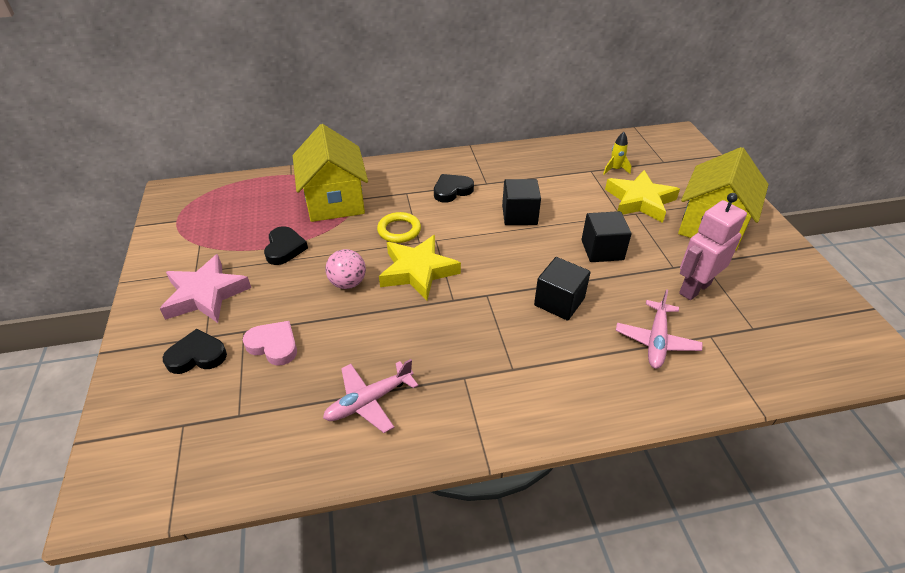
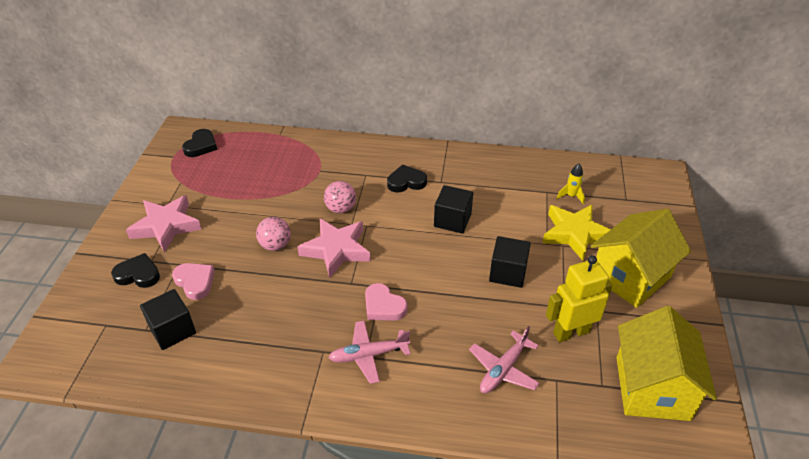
camera: 20 degrees right, 0 degrees up
black heart [264,226,308,265] -> black heart moved to [182,129,217,157]
yellow house [293,124,368,222] -> yellow house moved to [616,306,717,421]
pink plane [323,359,418,433] -> pink plane moved to [329,320,411,384]
yellow ring [377,212,421,243] -> pink ball [324,181,356,213]
yellow star [379,235,461,301] -> pink star [298,218,371,278]
black cube [534,257,591,321] -> black cube moved to [140,289,196,350]
pink robot [679,193,747,300] -> yellow robot [546,255,612,342]
none -> pink heart [365,283,407,321]

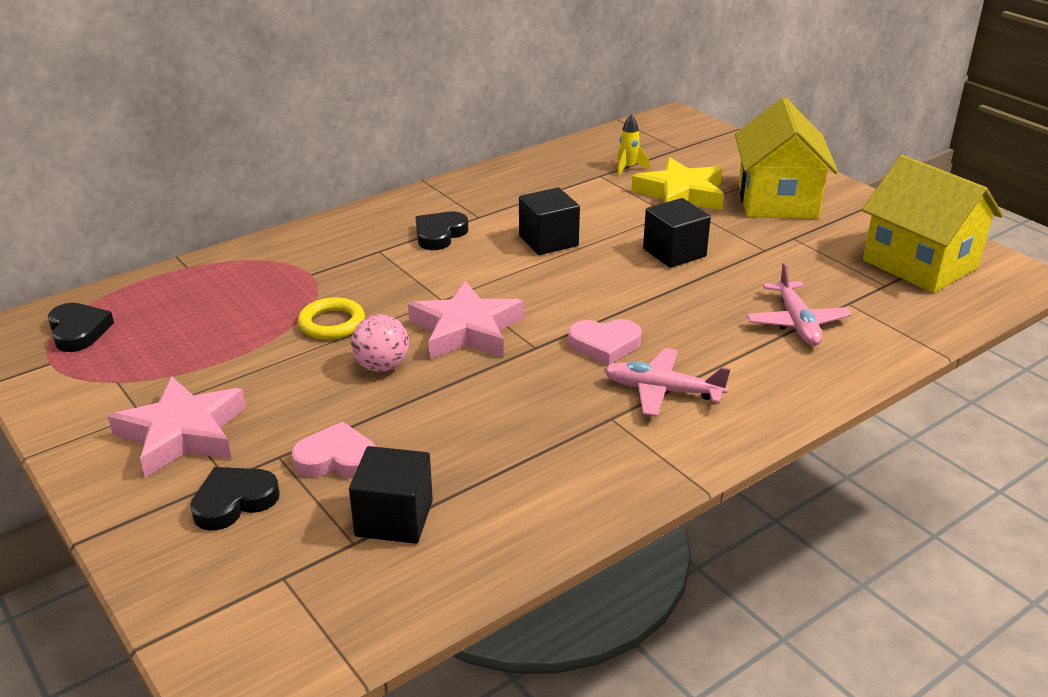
camera: 45 degrees left, 10 degrees down
pink ball [324,181,356,213] -> none
pink plane [329,320,411,384] -> pink plane turned 75 degrees clockwise [604,348,730,417]
yellow robot [546,255,612,342] -> none
none -> yellow ring [298,297,365,340]

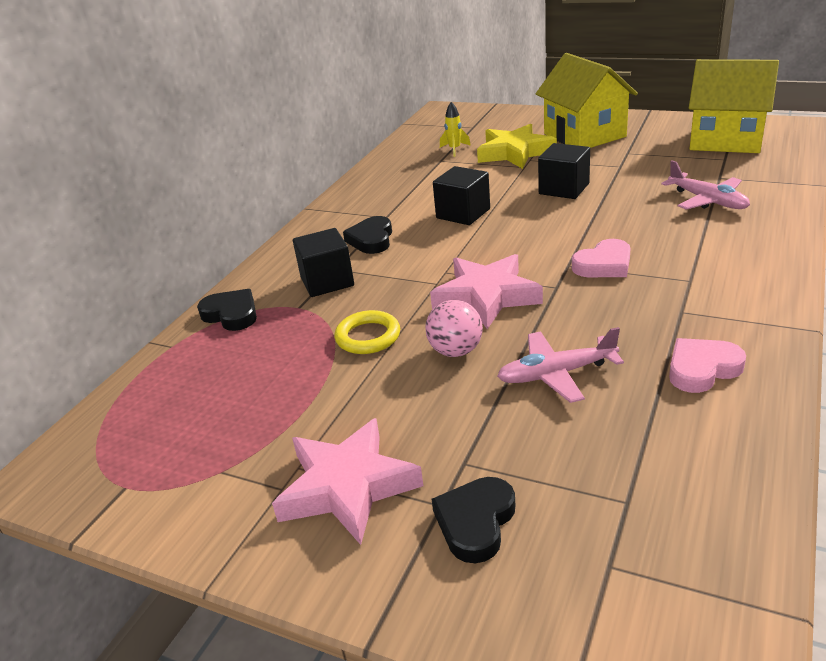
camera: 25 degrees left, 0 degrees up
black heart [48,303,114,352] -> black heart moved to [197,289,257,331]
pink heart [292,422,376,478] -> pink heart moved to [669,338,746,393]
black cube [349,446,433,544] -> black cube moved to [293,228,354,297]
pink plane [604,348,730,417] -> pink plane moved to [497,327,624,403]

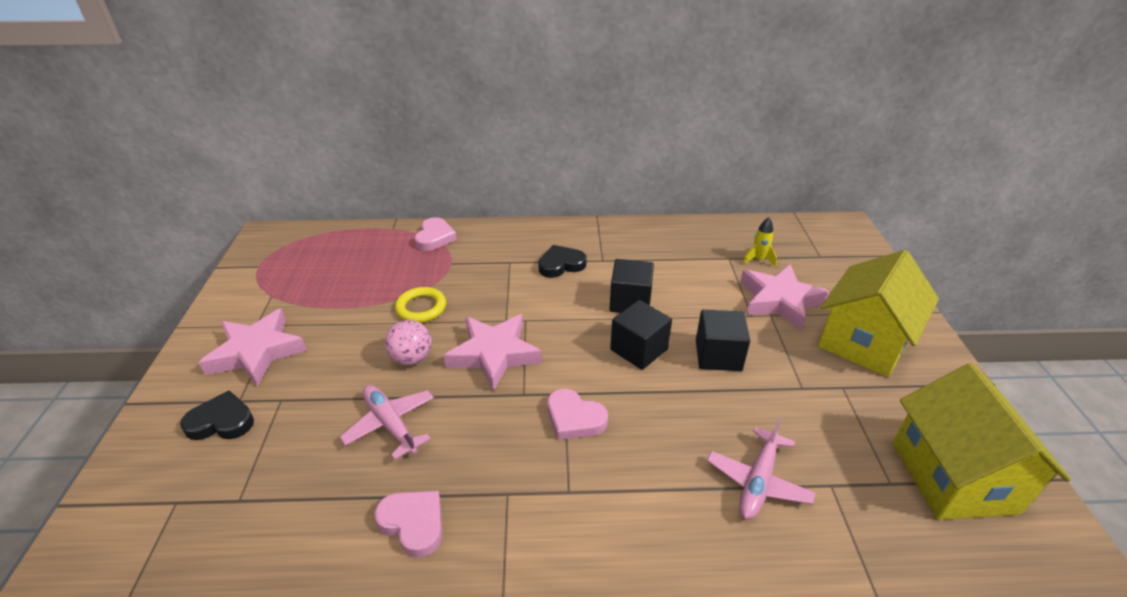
camera: 60 degrees right, 5 degrees up
black heart [197,289,257,331] -> pink heart [414,217,457,251]
black cube [293,228,354,297] -> black cube moved to [610,300,672,370]
yellow star [477,124,557,169] -> pink star [740,264,830,330]

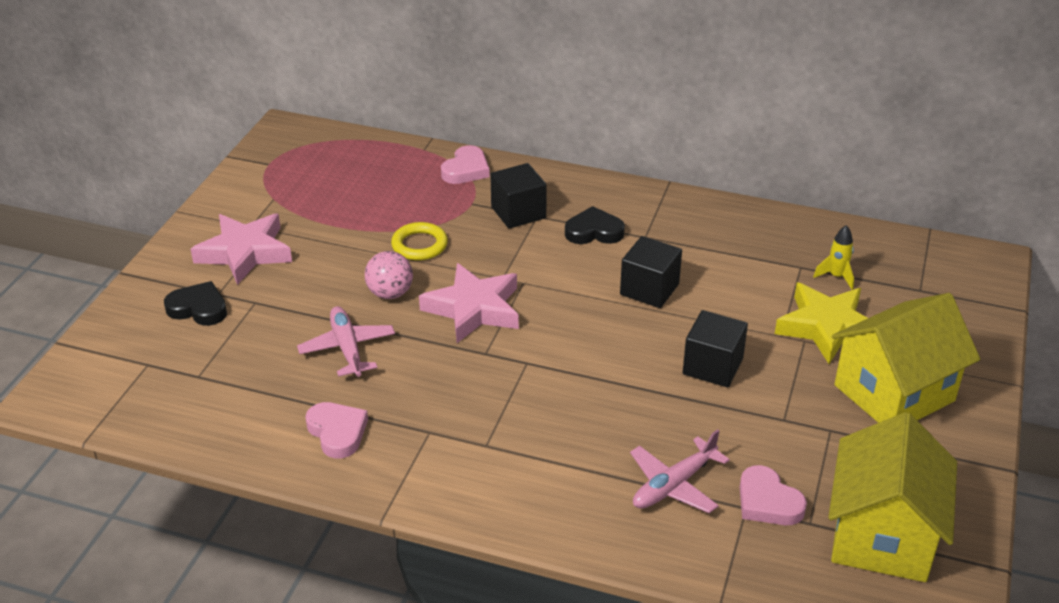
camera: 20 degrees right, 0 degrees up
pink heart [547,389,608,440] -> pink heart moved to [740,465,807,525]
black cube [610,300,672,370] -> black cube moved to [490,163,547,229]
pink star [740,264,830,330] -> yellow star [775,283,868,364]

